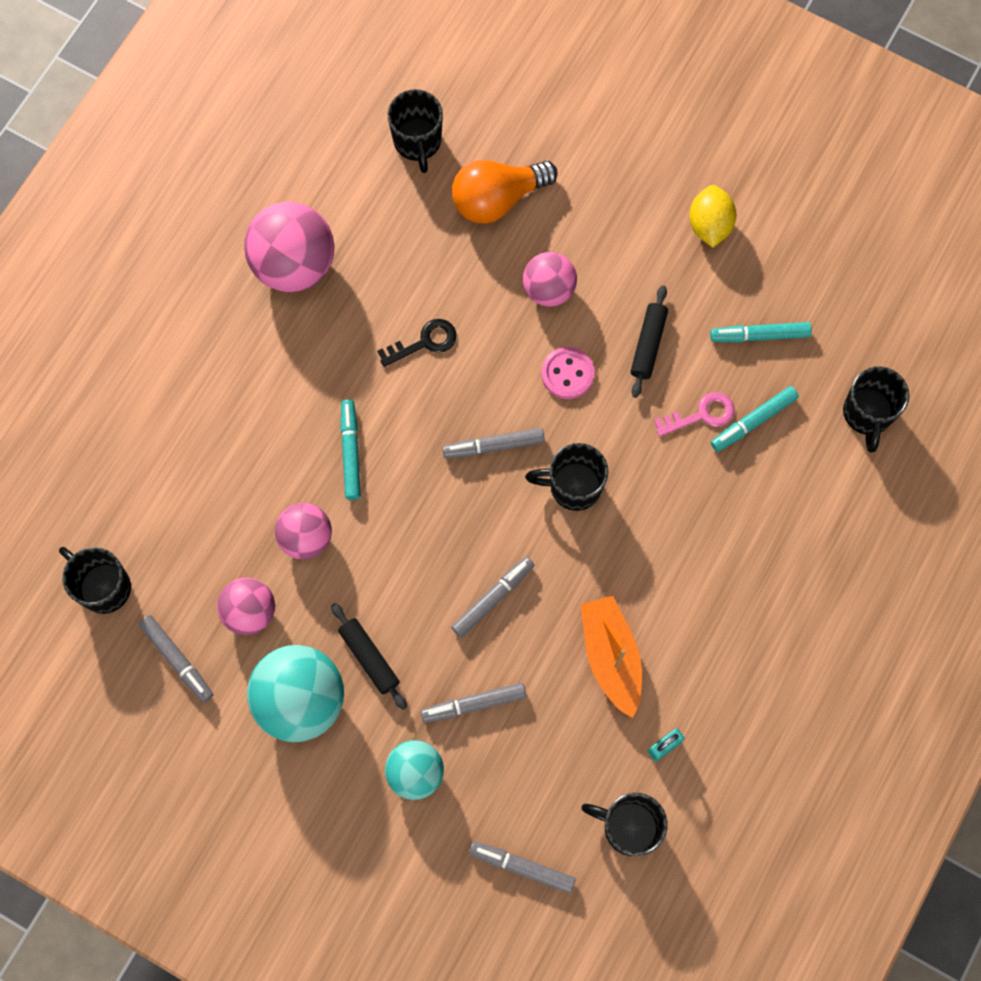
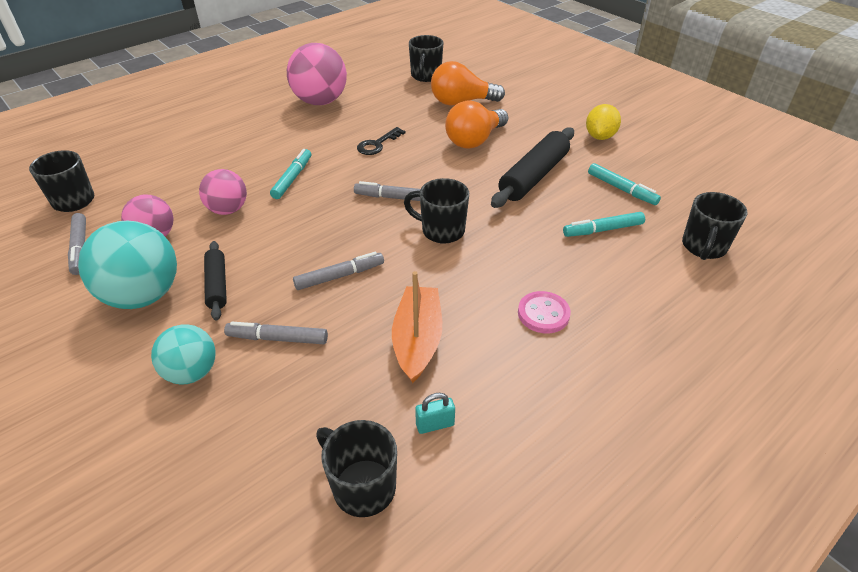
camera: 20 degrees right, 30 degrees down
black key [377,319,456,367] -> black key turned 135 degrees clockwise [357,127,405,155]
grey marker [469,841,575,893] -> none
pink ball [523,252,577,307] -> orange light bulb [445,101,508,149]
pink button [541,347,595,399] -> pink button moved to [518,291,571,333]
black rolling pin [630,285,668,398] -> black rolling pin [491,127,574,208], size x1.74
pink key [654,392,735,437] -> none
turquoise marker [710,322,812,342] -> turquoise marker turned 150 degrees counterclockwise [588,163,661,205]

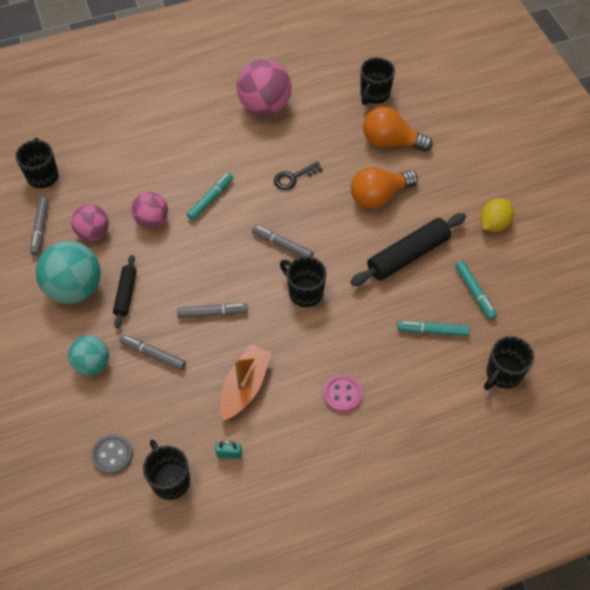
camera: 20 degrees right, 15 degrees up
none -> grey button [91,434,133,474]

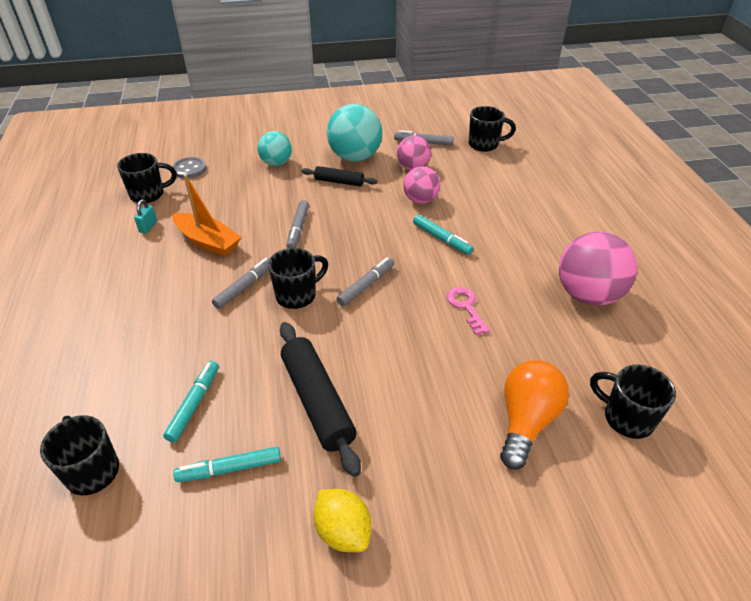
camera: 100 degrees right, 15 degrees down
grey marker [119,335,186,371] -> grey marker moved to [212,258,270,309]
black key [274,161,323,190] -> pink key [446,287,490,335]
pink button [323,375,362,412] -> none
orange light bulb [351,167,418,209] -> none

